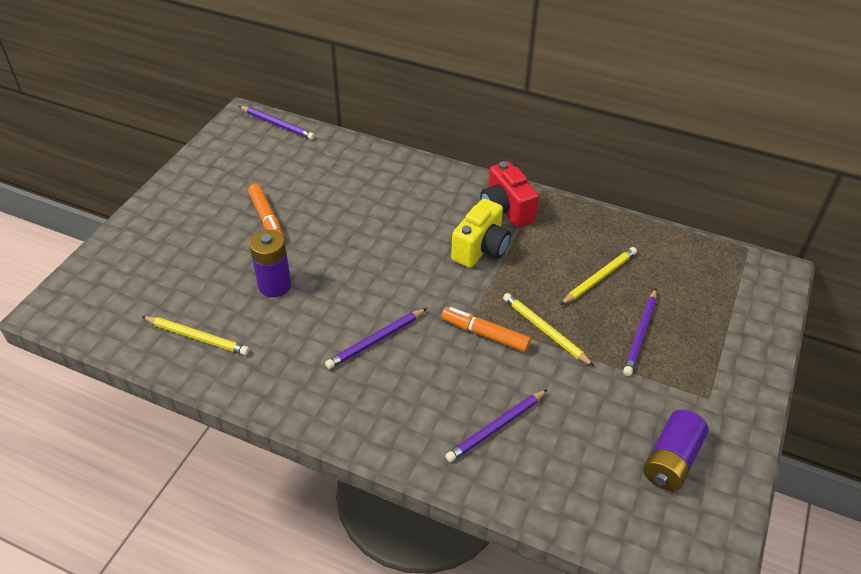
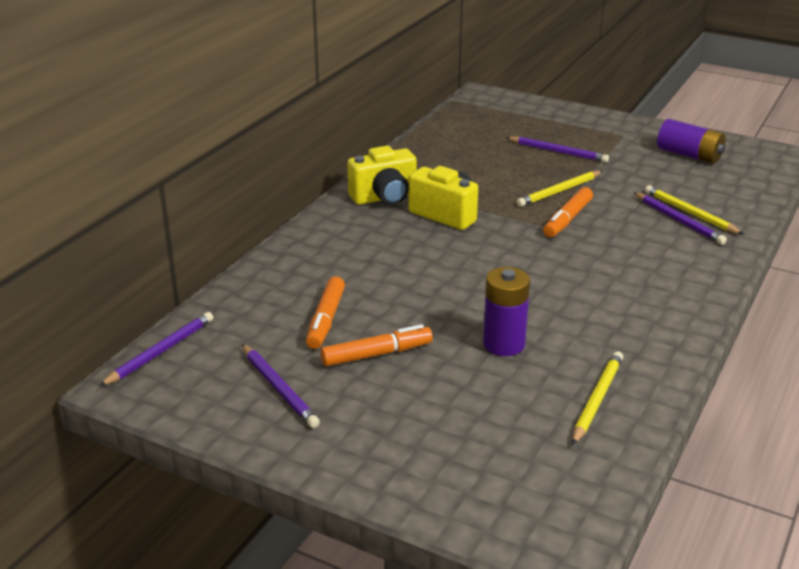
camera: 85 degrees left, 15 degrees down
purple pencil [325,308,427,369] -> purple pencil moved to [242,344,320,428]
red camera [480,161,539,228] -> yellow camera [347,146,417,205]
yellow pencil [560,247,637,305] -> yellow pencil moved to [645,185,743,234]
none -> orange marker [306,276,345,349]

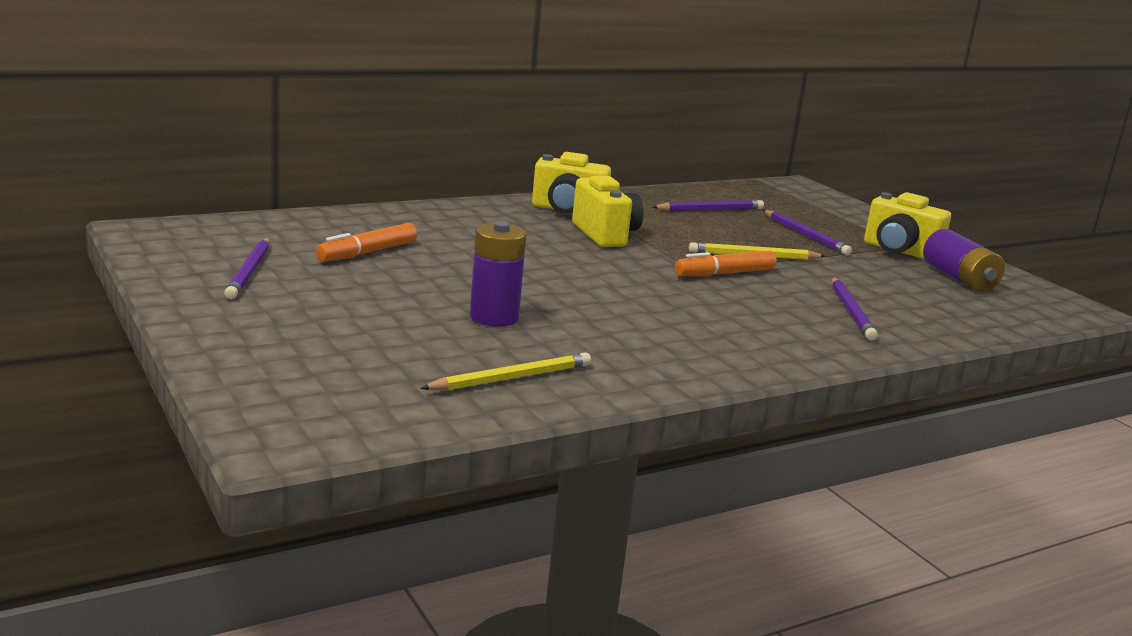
camera: 30 degrees right, 10 degrees down
purple pencil [100,312,213,386] -> purple pencil moved to [652,200,764,211]
orange marker [320,324,433,366] -> none
yellow pencil [645,185,743,234] -> none
none -> yellow camera [864,192,951,259]

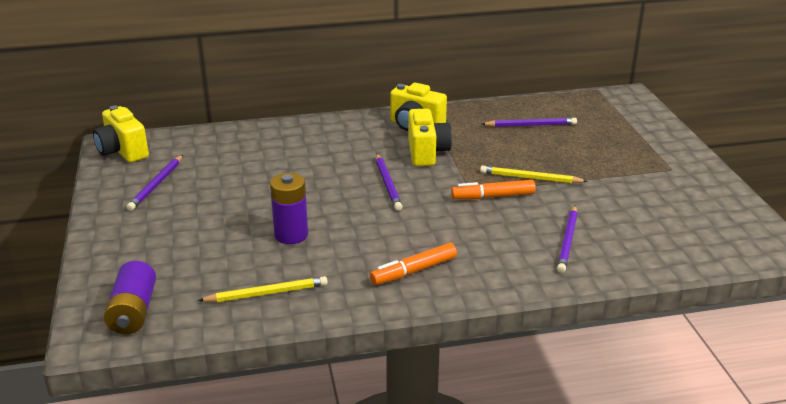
camera: 20 degrees right, 10 degrees up
orange marker [316,223,417,261] -> orange marker moved to [370,243,457,285]
purple pencil [763,210,852,255] -> purple pencil moved to [376,154,403,211]
yellow camera [864,192,951,259] -> yellow camera moved to [93,105,149,162]
purple battery [923,229,1005,292] -> purple battery moved to [104,261,156,334]

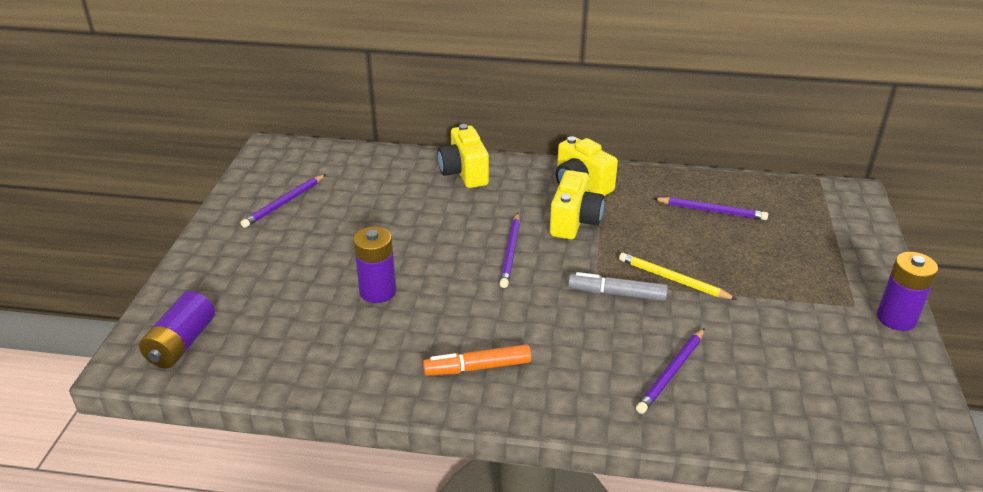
camera: 20 degrees right, 5 degrees up
yellow camera [93,105,149,162] -> yellow camera moved to [437,124,489,188]
yellow pencil [198,276,328,302] -> none
orange marker [451,180,536,199] -> grey marker [568,272,668,301]
none -> purple battery [877,252,938,331]

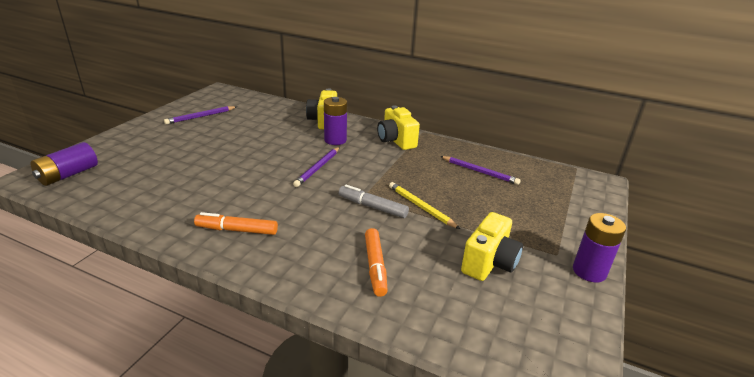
camera: 15 degrees right, 5 degrees down
purple battery [353,226,396,303] -> purple battery moved to [324,97,347,145]
yellow camera [550,170,604,239] -> yellow camera moved to [461,212,523,281]
purple pencil [636,328,705,414] -> orange marker [365,228,388,297]

